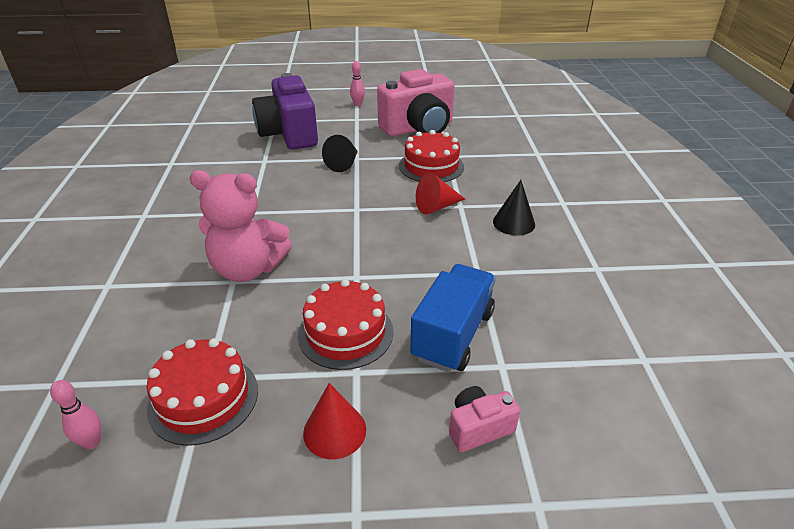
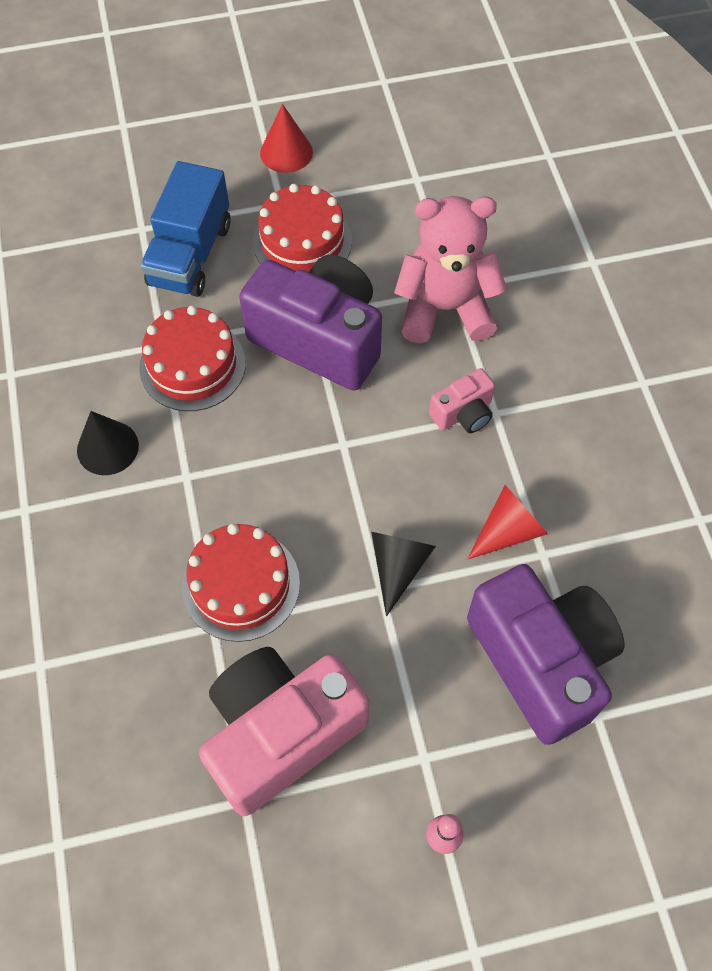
camera: 170 degrees right, 25 degrees up
pink bowling pin [50,380,101,449] -> none
red cake [147,338,258,446] -> red cake moved to [139,305,246,411]
red cone [416,173,465,215] -> red cone moved to [467,485,548,560]
pink camera [449,386,520,452] -> pink camera moved to [429,368,495,433]
none -> purple camera [239,255,382,390]

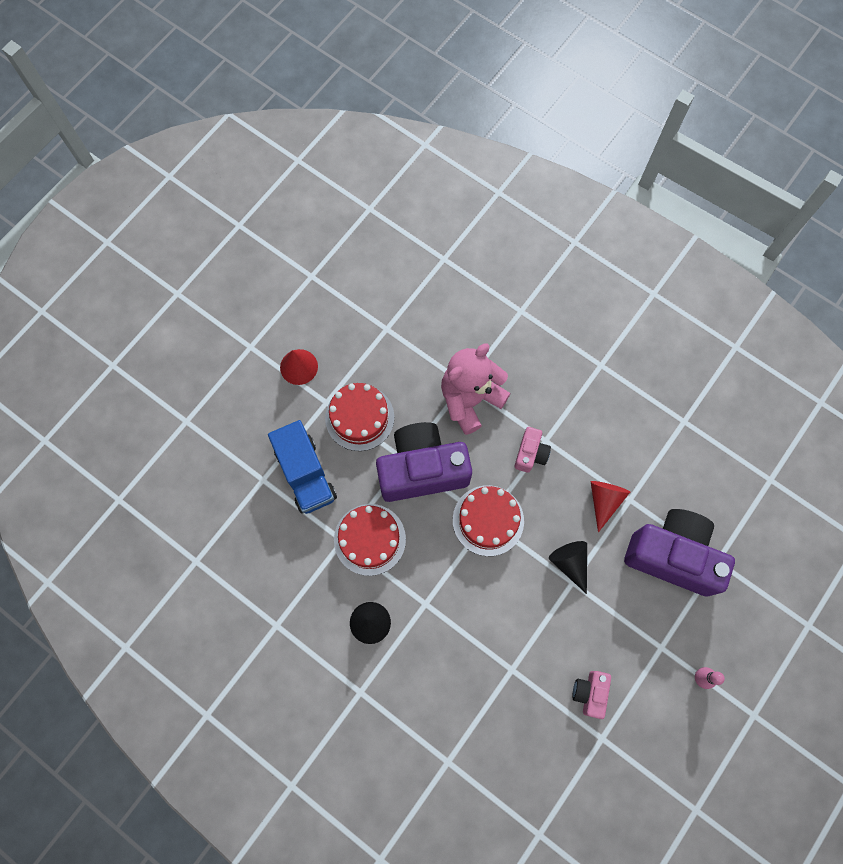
camera: 40 degrees left, 10 degrees up
red cake [182,523,300,642] -> red cake moved to [453,485,524,556]
pink camera [199,647,369,816] -> pink camera [572,671,611,719], size x0.46

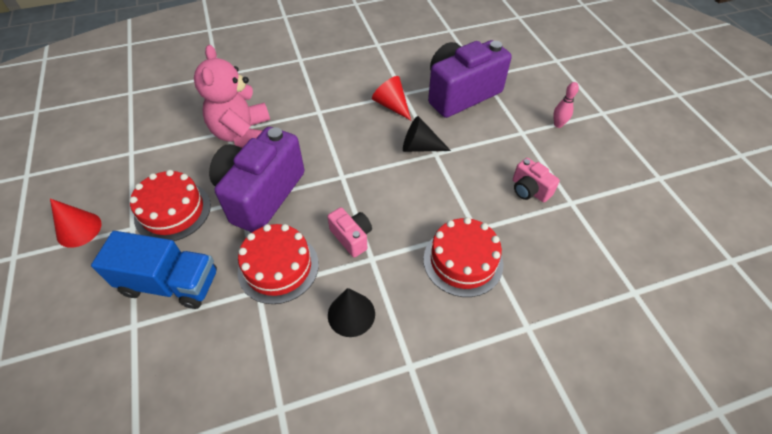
camera: 55 degrees left, 20 degrees down
red cake [453,485,524,556] -> red cake moved to [424,217,503,297]
pink camera [514,427,551,473] -> pink camera moved to [327,207,372,258]

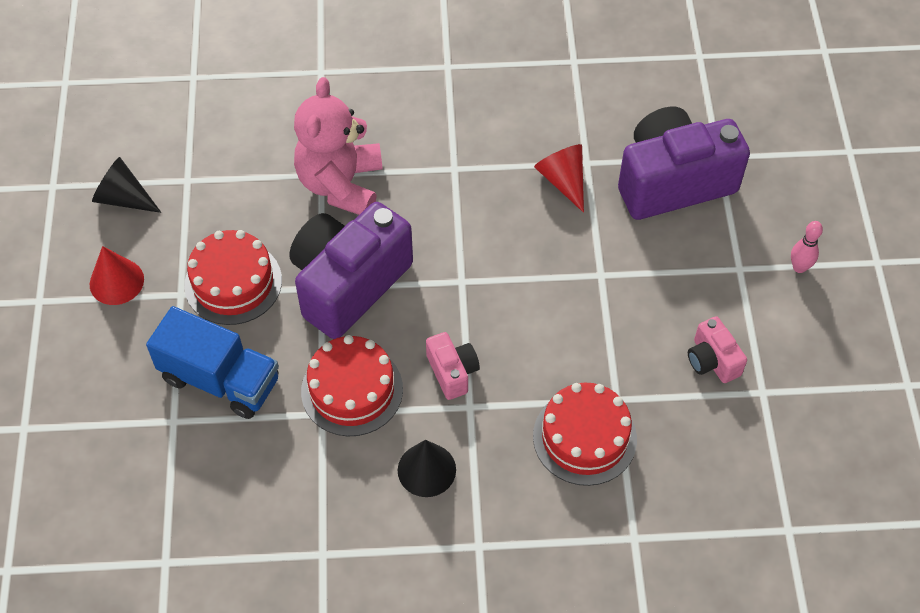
camera: 15 degrees right, 5 degrees up
black cone [403,116,451,152] -> black cone moved to [92,157,162,213]

